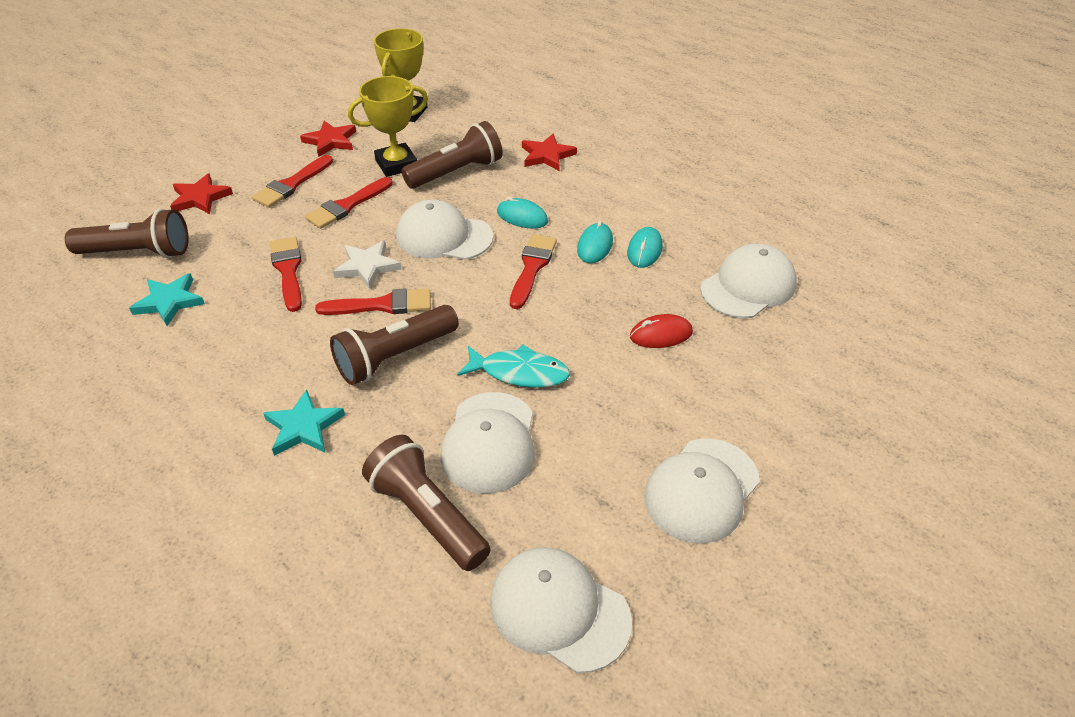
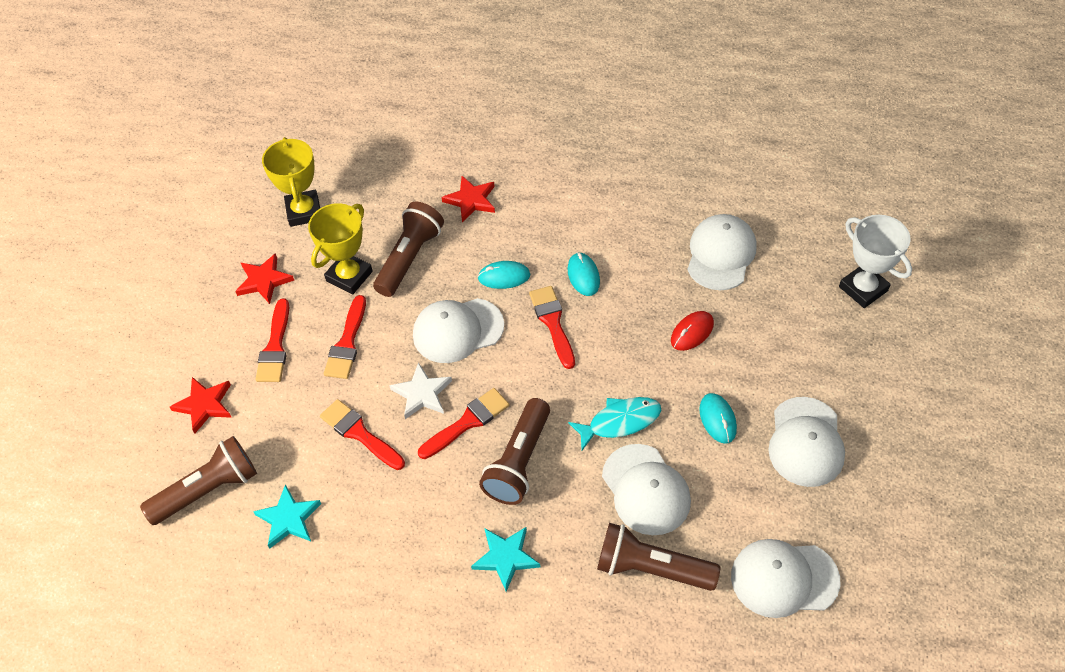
camera: 30 degrees left, 10 degrees up
turquoise mouse [627,227,663,268] -> turquoise mouse moved to [699,393,737,444]
none -> white trophy [839,215,912,308]

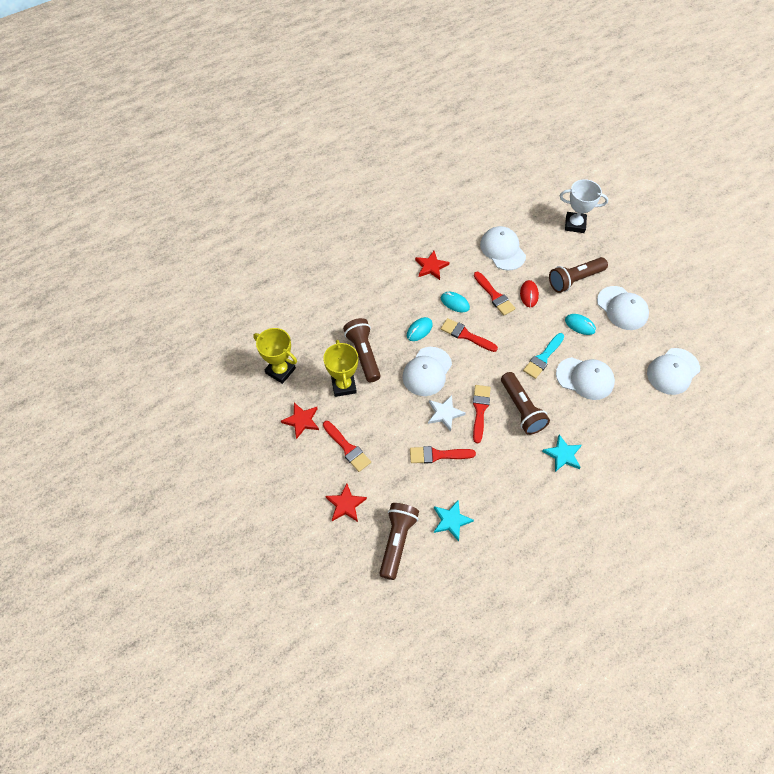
camera: 45 degrees left, 5 degrees up
red brush [324,295,366,379] -> red brush moved to [474,272,515,316]
red star [441,176,495,222] -> red star moved to [415,251,449,280]
turquoise fish [568,397,661,450] -> turquoise brush [523,333,564,379]
brown flashlight [597,523,720,591] -> brown flashlight moved to [549,257,608,293]

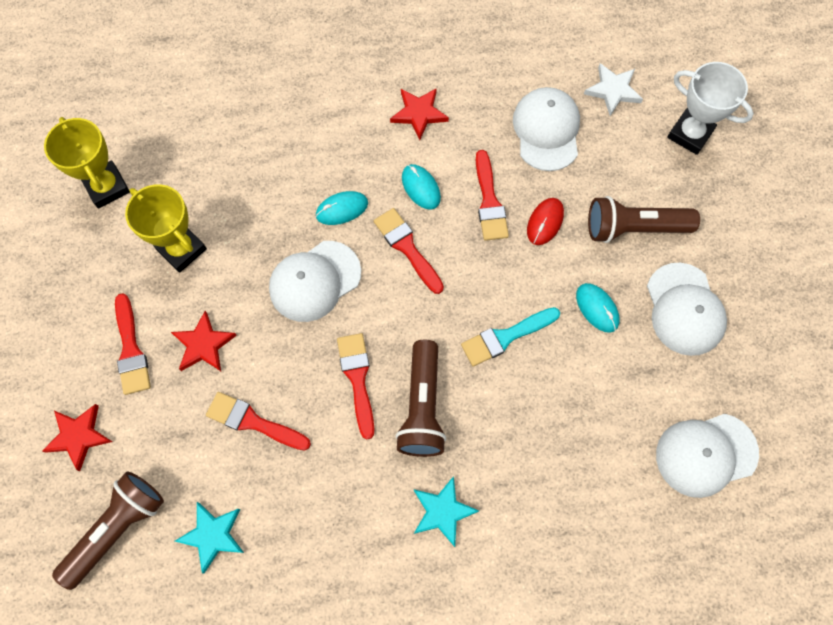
camera: 25 degrees right, 10 degrees up
red star [281,403,319,439] -> red star moved to [171,311,237,371]
yellow trophy [323,340,358,397] -> yellow trophy turned 60 degrees counterclockwise [125,184,207,273]
brown flashlight [343,318,381,382] -> none
white star [428,395,466,431] -> white star moved to [584,63,643,116]
red brush [473,385,491,443] -> red brush turned 45 degrees counterclockwise [337,333,375,440]
white cap [556,357,615,400] -> none

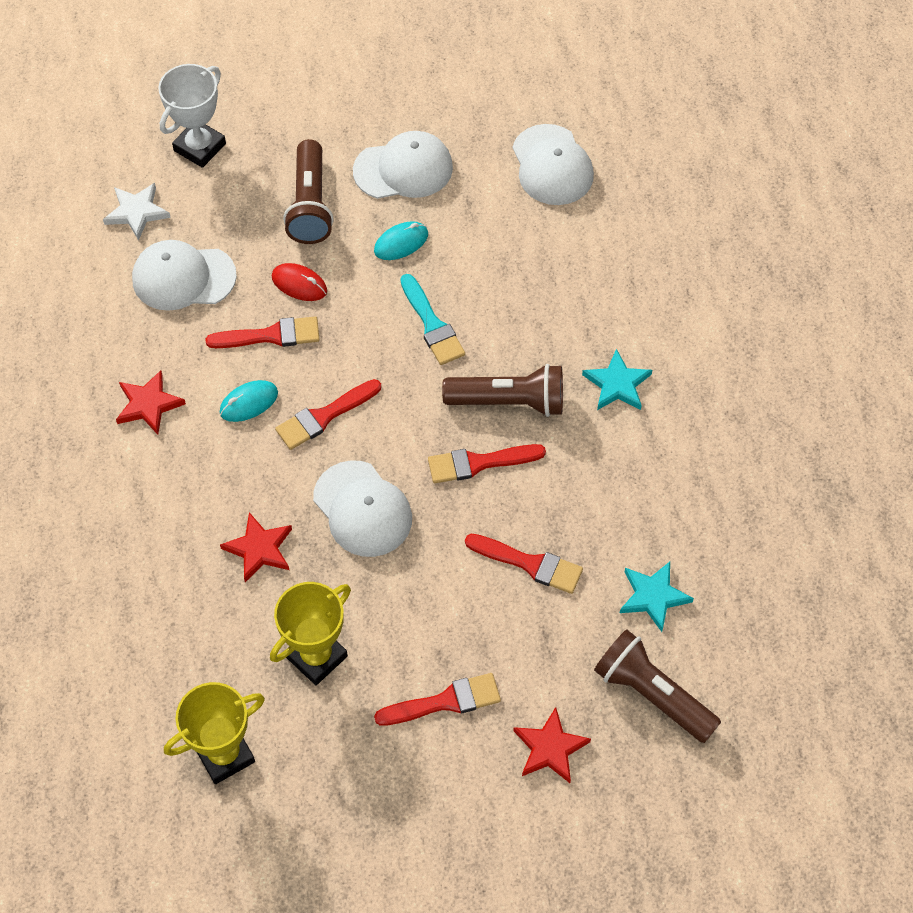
camera: 90 degrees left, 10 degrees down
red star [171,311,237,371] -> red star moved to [220,512,292,582]
red brush [206,392,311,451] -> red brush turned 90 degrees counterclockwise [465,534,583,594]
turquoise mouse [316,191,368,225] -> none

